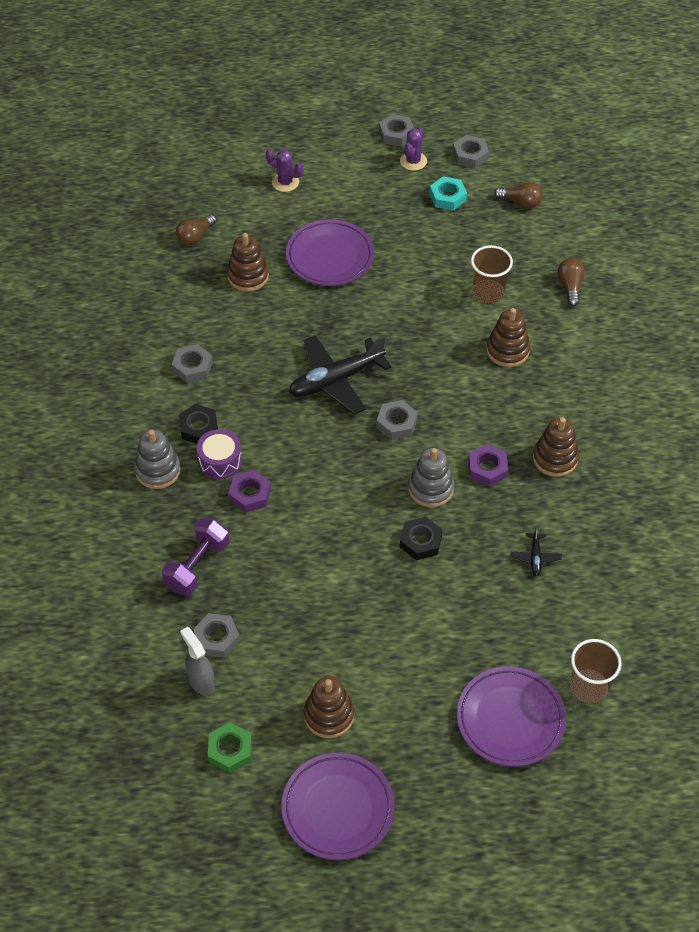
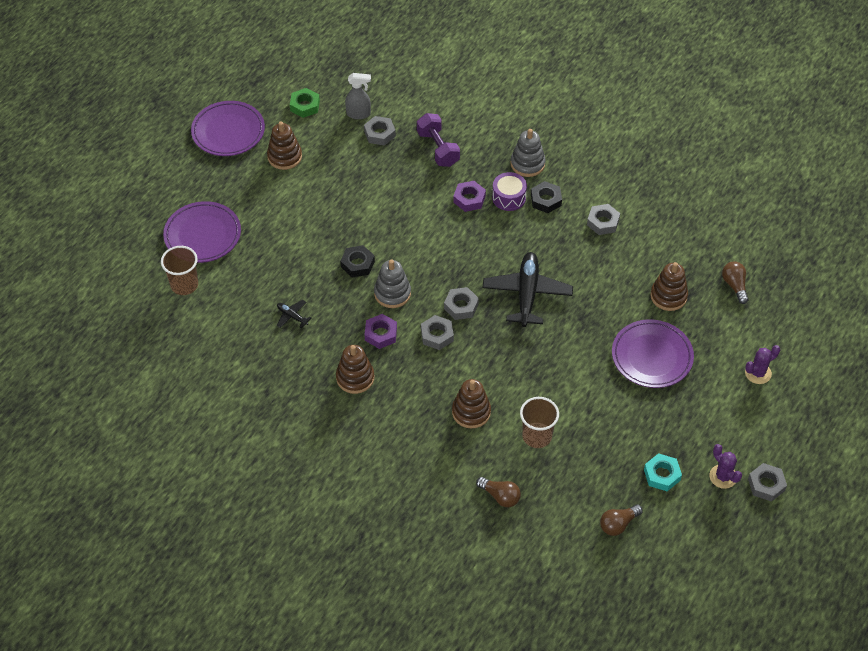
camera: 125 degrees right, 0 degrees up
grey nut [453,135,489,168] -> grey nut moved to [421,315,454,350]

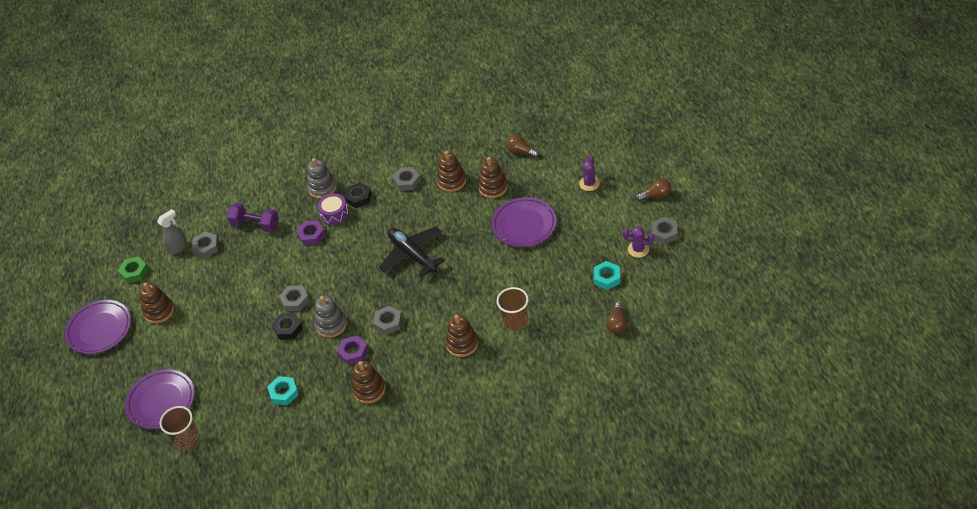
camera: 40 degrees left, 5 degrees down
black plane [277,300,312,328] -> turquoise nut [267,376,299,405]
grey nut [444,287,479,320] -> grey nut moved to [279,286,309,311]
brown light bulb [476,477,521,507] -> brown light bulb moved to [636,178,671,201]
none -> brown stacking toy [437,151,466,192]

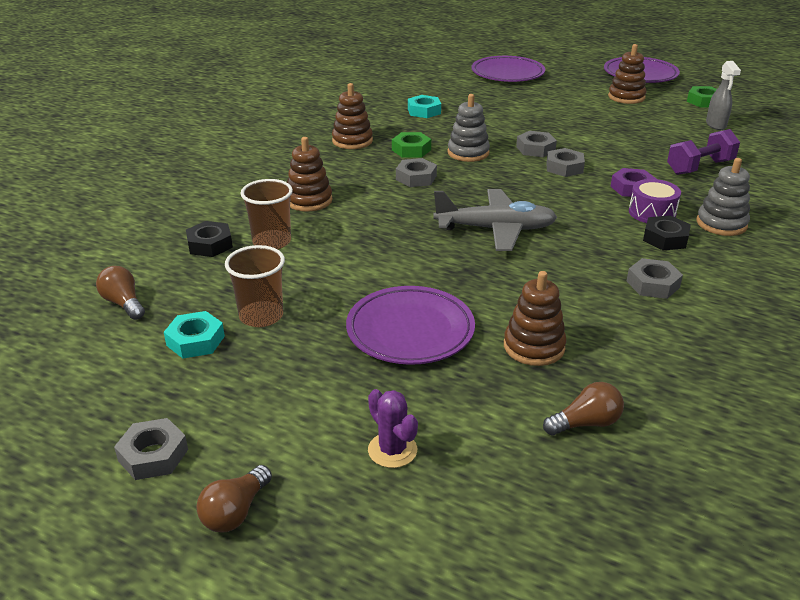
camera: 125 degrees right, 15 degrees down
brown cup [160,406,199,450] -> brown cup moved to [225,245,285,327]
grey nut [192,232,219,258] -> grey nut moved to [546,148,585,177]
black nut [271,313,303,340] -> black nut moved to [186,221,233,257]
purple nut [337,335,368,365] -> green nut [392,132,431,158]
black plane [379,226,445,277] -> grey plane [433,189,557,251]
brown stacking toy [437,151,466,192] -> none
purple cactus [622,226,654,258] -> none

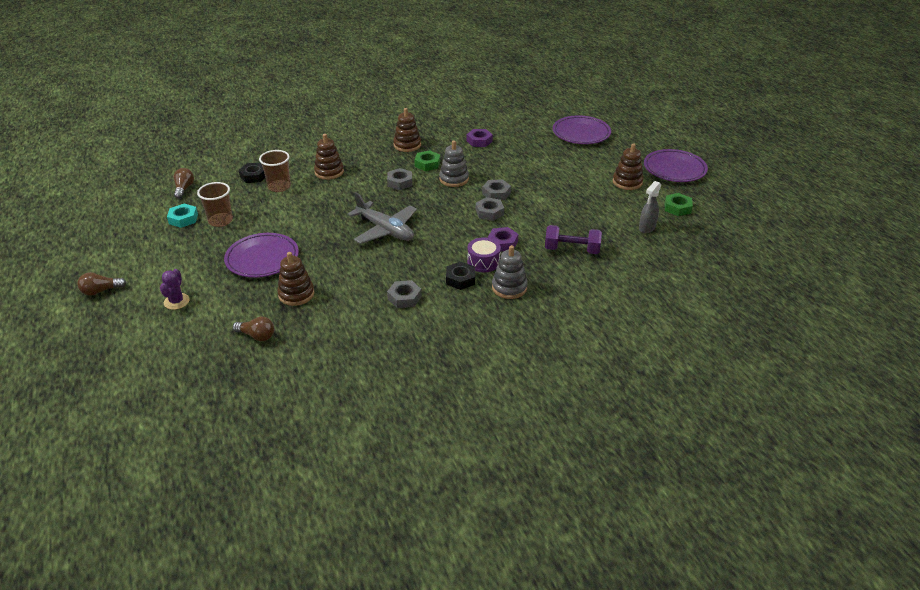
camera: 40 degrees right, 5 degrees up
grey nut [114,418,188,480] -> none
turquoise nut [408,95,441,118] -> purple nut [467,129,493,147]

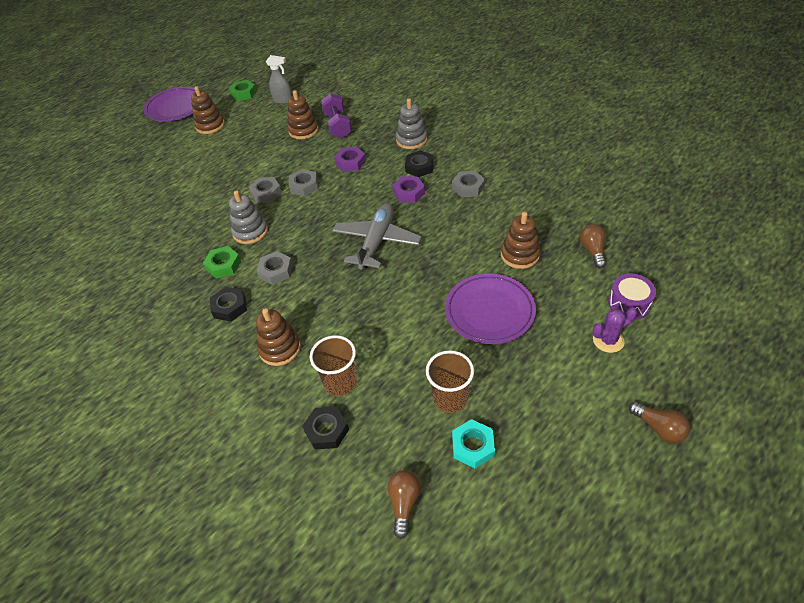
camera: 110 degrees left, 10 degrees up
brown light bulb [174,168,194,199] -> brown light bulb turned 120 degrees clockwise [387,470,421,539]
brown stacking toy [393,108,421,152] -> brown stacking toy moved to [287,90,319,139]
purple nut [467,129,493,147] -> purple nut moved to [392,176,425,203]
purple drum [467,237,501,272] -> purple drum moved to [608,274,656,320]
purple plate [553,115,611,144] -> none
none -> black nut [210,287,247,322]

